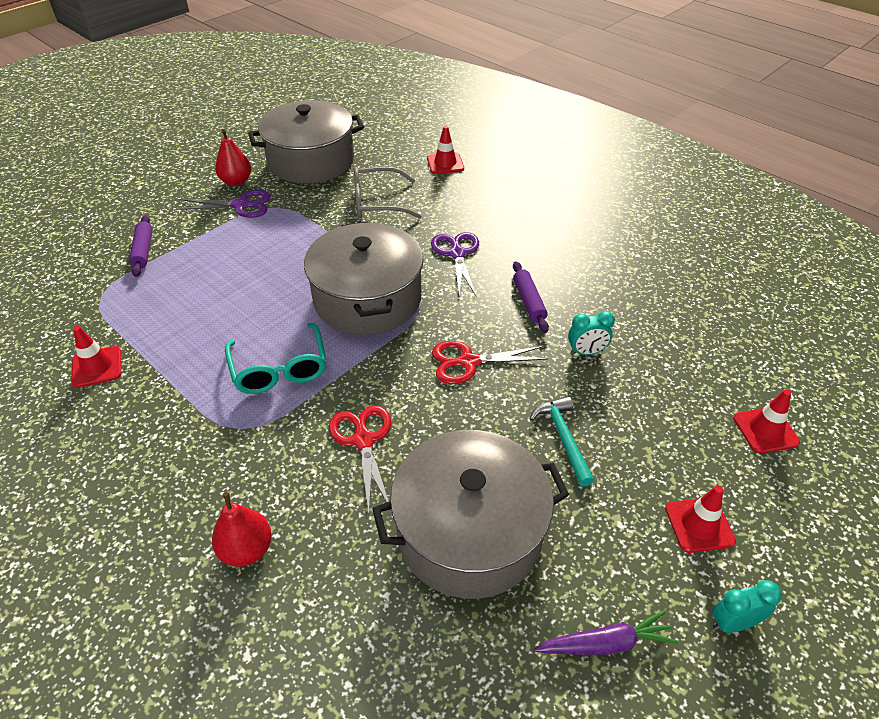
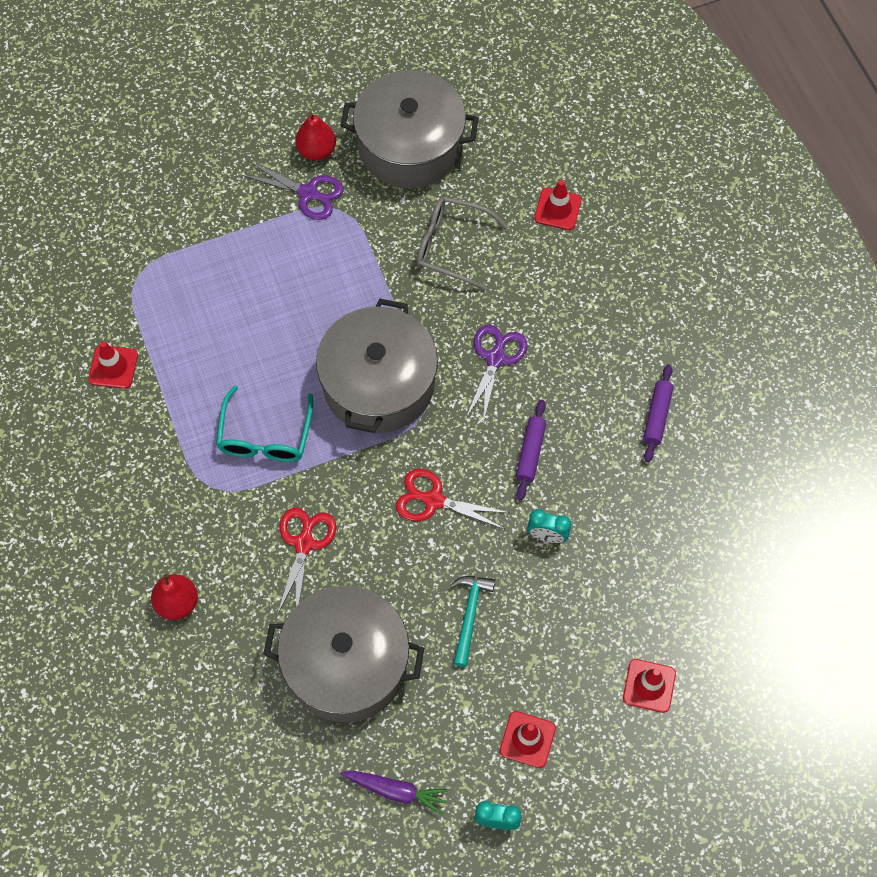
camera: 25 degrees right, 20 degrees up
purple rolling pin [129,215,153,277] -> purple rolling pin moved to [643,364,674,463]

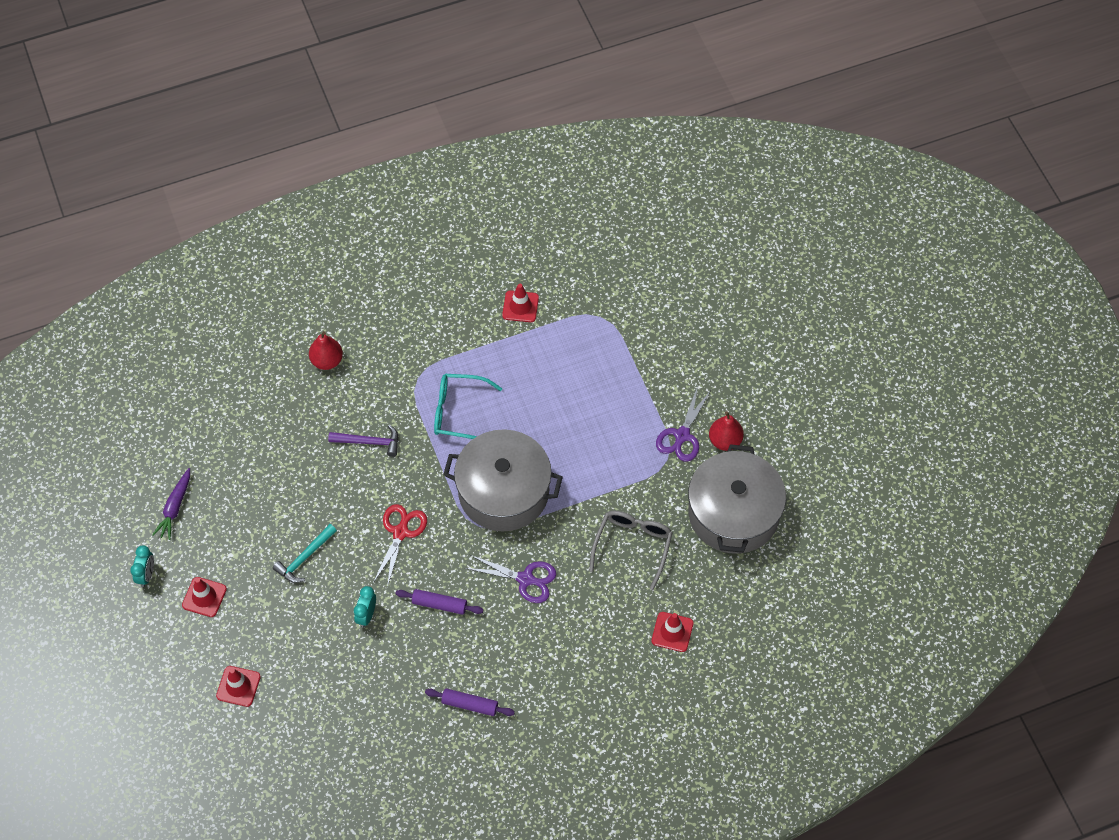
camera: 90 degrees right, 5 degrees down
grey pot [263,586,424,723] -> none
red scissors [277,508,336,615] -> purple hammer [328,425,399,457]
turquoise hammer [450,576,495,667] -> turquoise hammer turned 120 degrees clockwise [272,524,337,583]

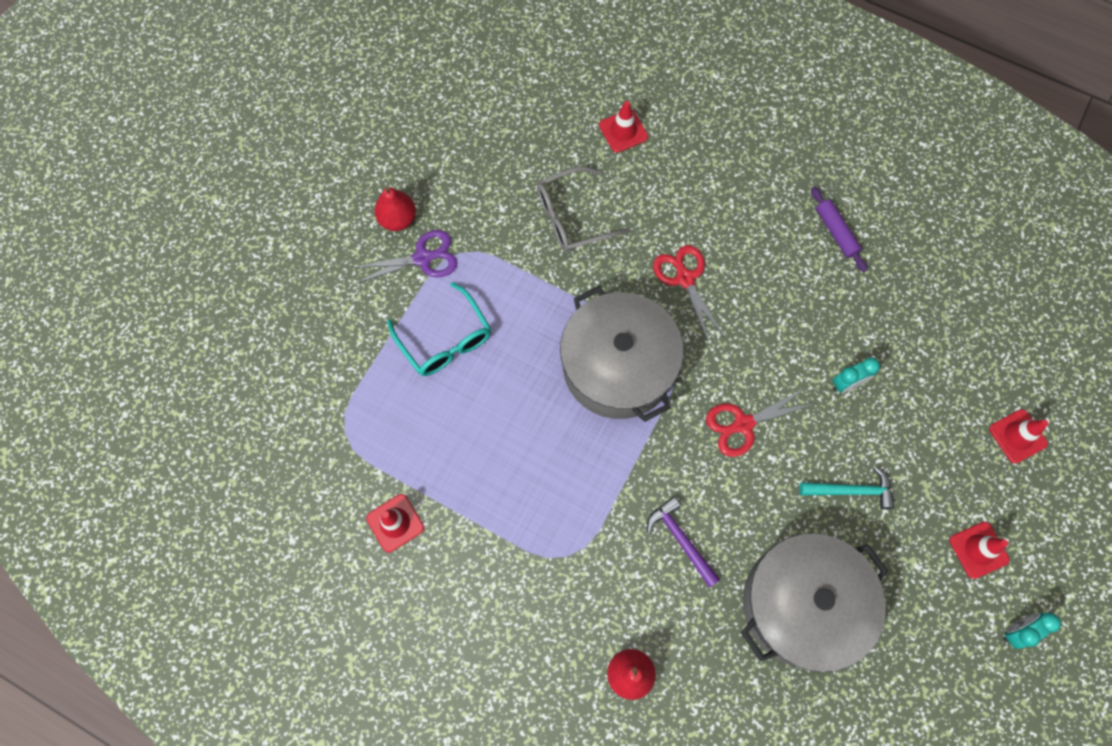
camera: 130 degrees left, 10 degrees up
purple carrot [152,468,190,540] -> none
purple rolling pin [395,589,483,615] -> none
turquoise glasses [434,374,503,439] -> turquoise glasses moved to [387,282,491,376]
purple scissors [465,554,556,603] -> red scissors [653,245,724,343]
grey pot [688,444,786,554] -> grey pot moved to [741,533,888,672]

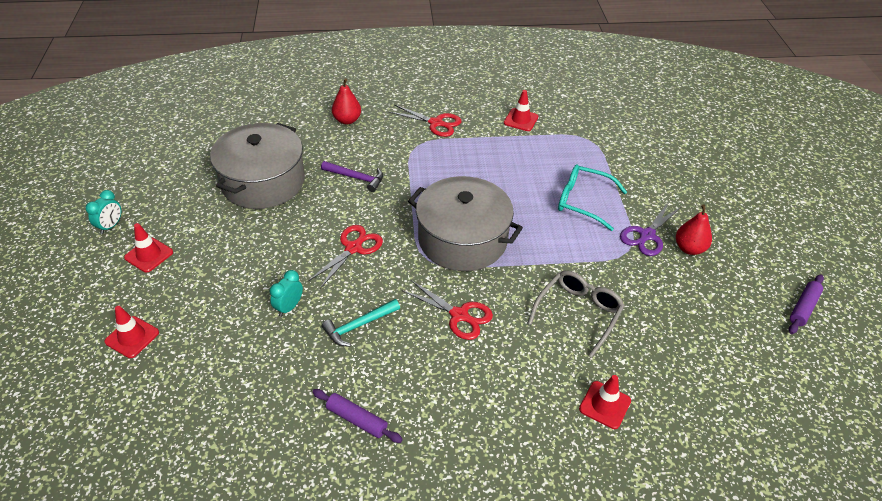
camera: 145 degrees right, 25 degrees down
turquoise hammer [799,466,894,509] -> turquoise hammer moved to [322,299,400,346]
none -> red scissors [389,105,461,137]
none -> purple rolling pin [789,274,824,334]

